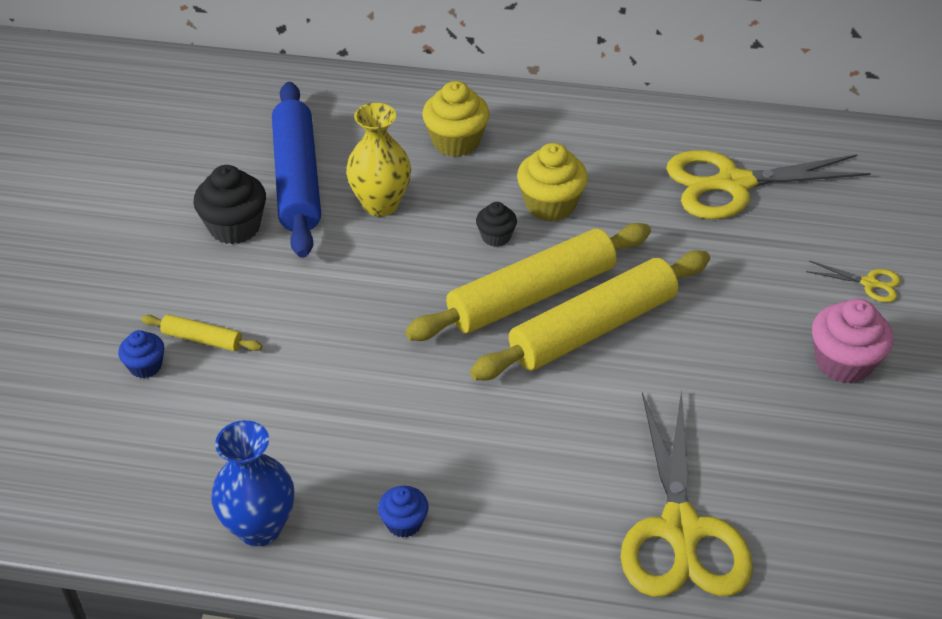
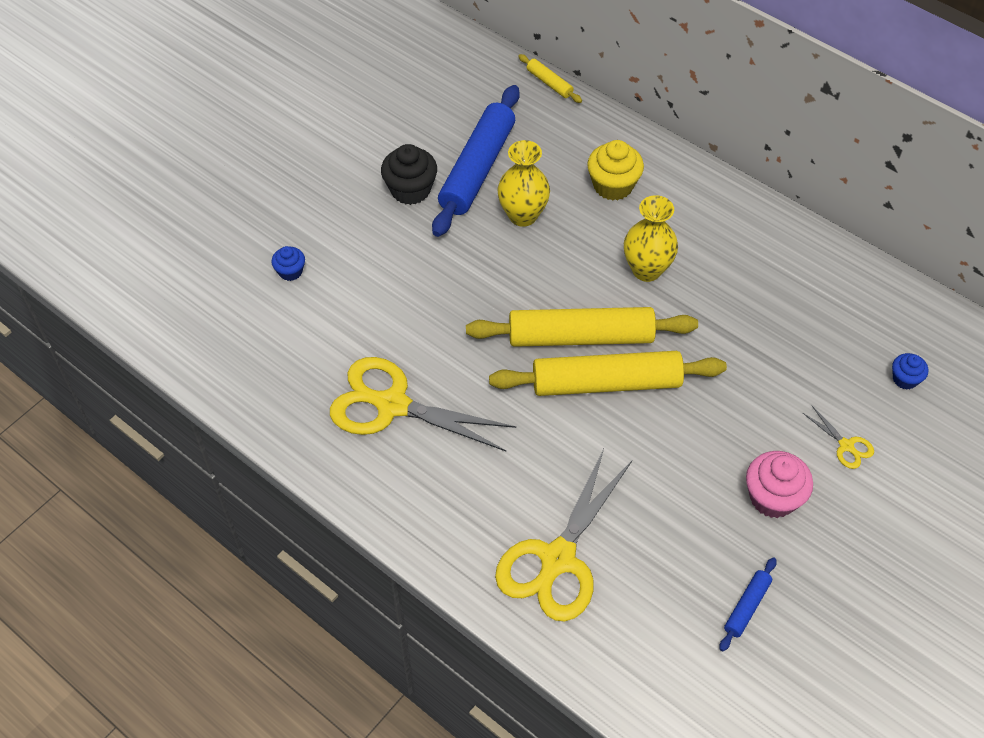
camera: 30 degrees right, 10 degrees up
yellow rolling pin [141,314,262,351] -> yellow rolling pin moved to [518,54,582,103]
blue vase [211,420,294,547] -> none
blue cupcake [378,486,429,538] -> blue cupcake moved to [892,353,928,390]
black cupcake [476,202,517,247] -> none
yellow cupcake [517,143,588,221] -> yellow vase [624,195,678,282]
yellow scissors [666,150,871,219] -> yellow scissors moved to [330,357,516,451]
none -> blue rolling pin [719,557,777,652]

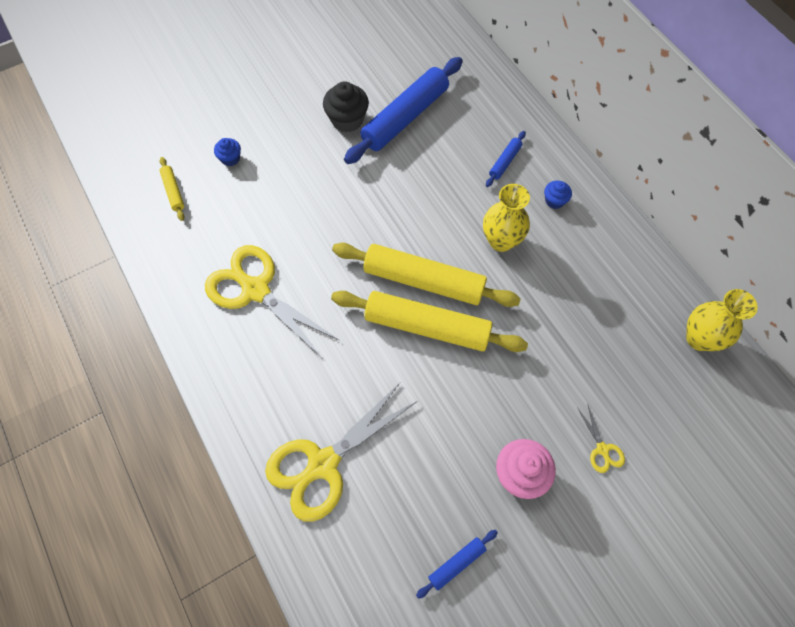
camera: 20 degrees right, 10 degrees up
yellow vase [497,140,550,227] -> yellow vase moved to [686,289,758,351]
yellow rolling pin [518,54,582,103] -> yellow rolling pin moved to [160,157,185,221]
yellow cupcake [587,140,644,200] -> blue rolling pin [486,131,526,187]
blue cupcake [892,353,928,390] -> blue cupcake moved to [544,181,572,209]

